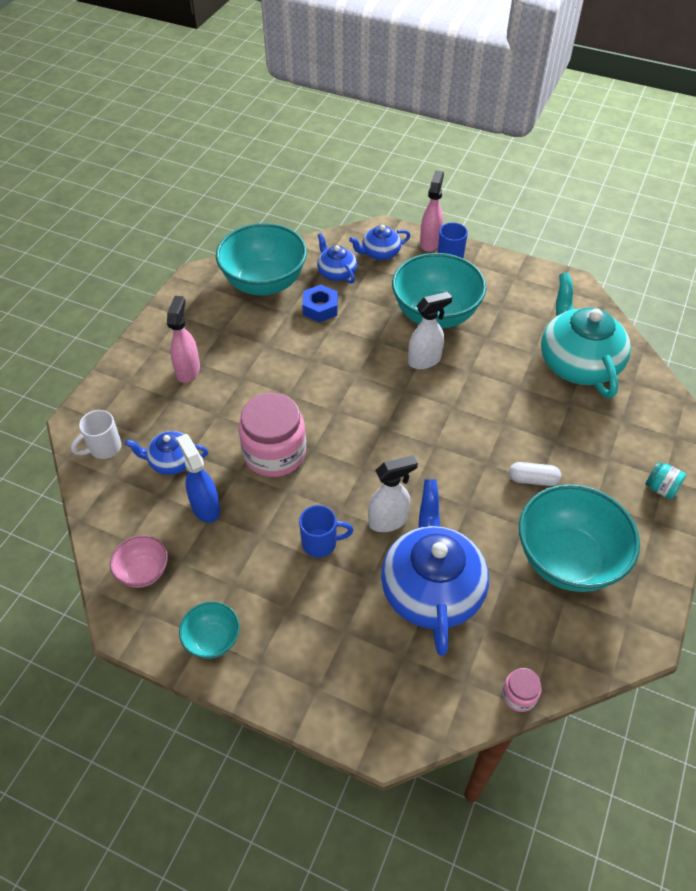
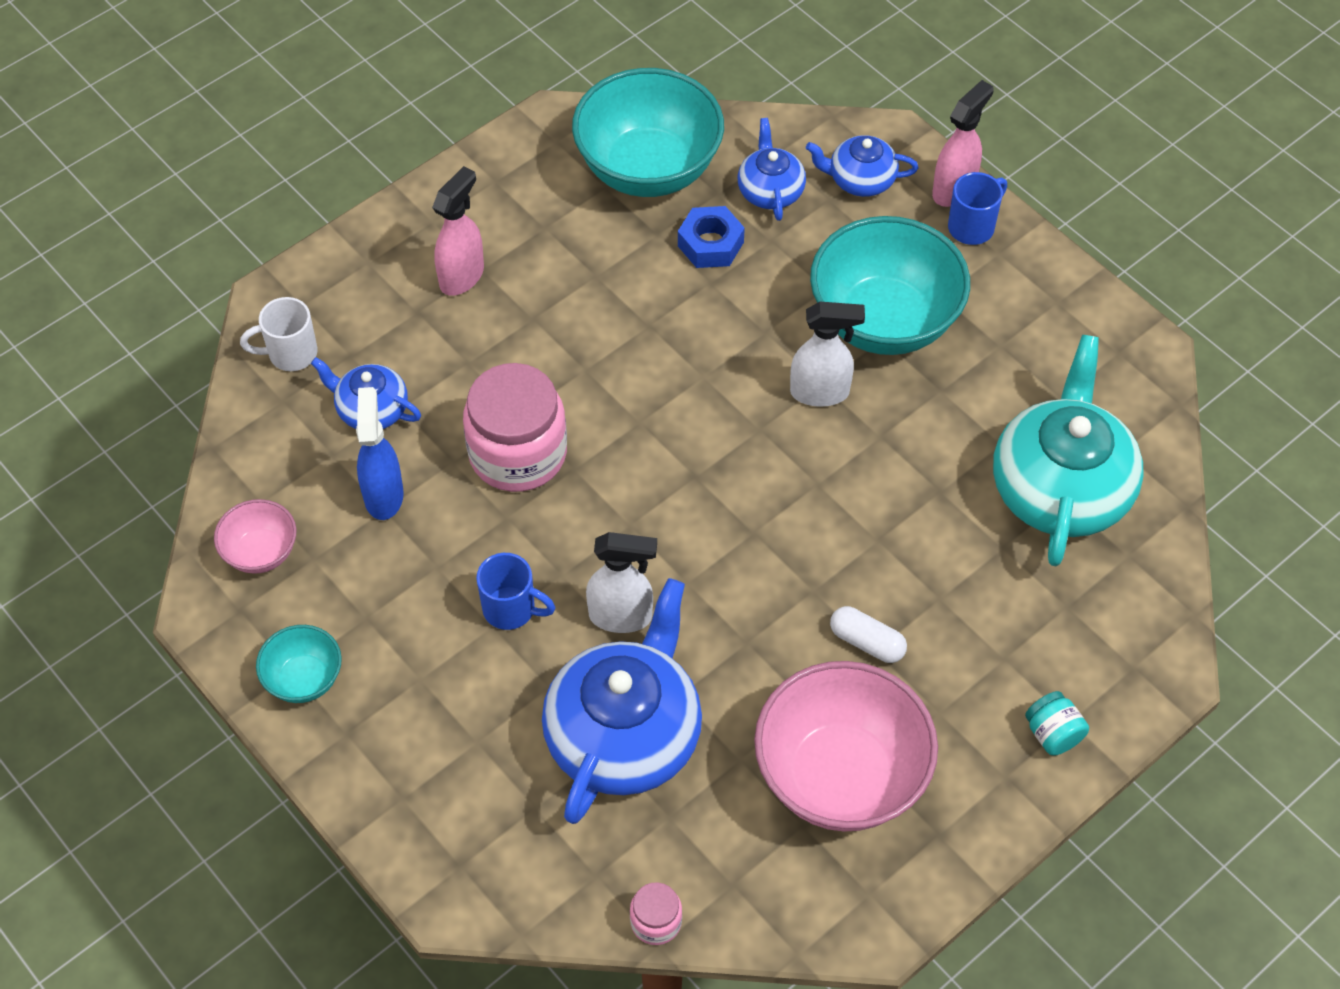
camera: 25 degrees right, 5 degrees up
turquoise bowl [519,484,640,592] -> pink bowl [754,661,938,832]

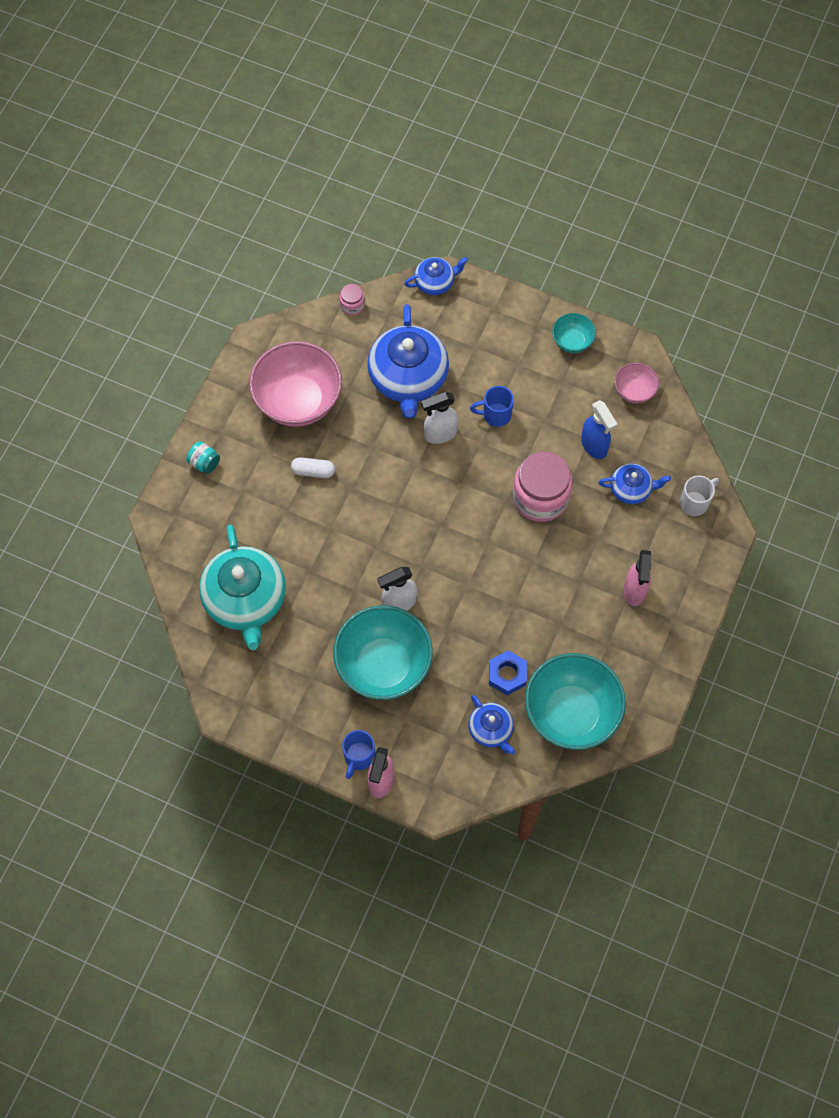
camera: 155 degrees right, 10 degrees up
blue teapot [806,135,918,197] -> blue teapot moved to [404,257,468,295]

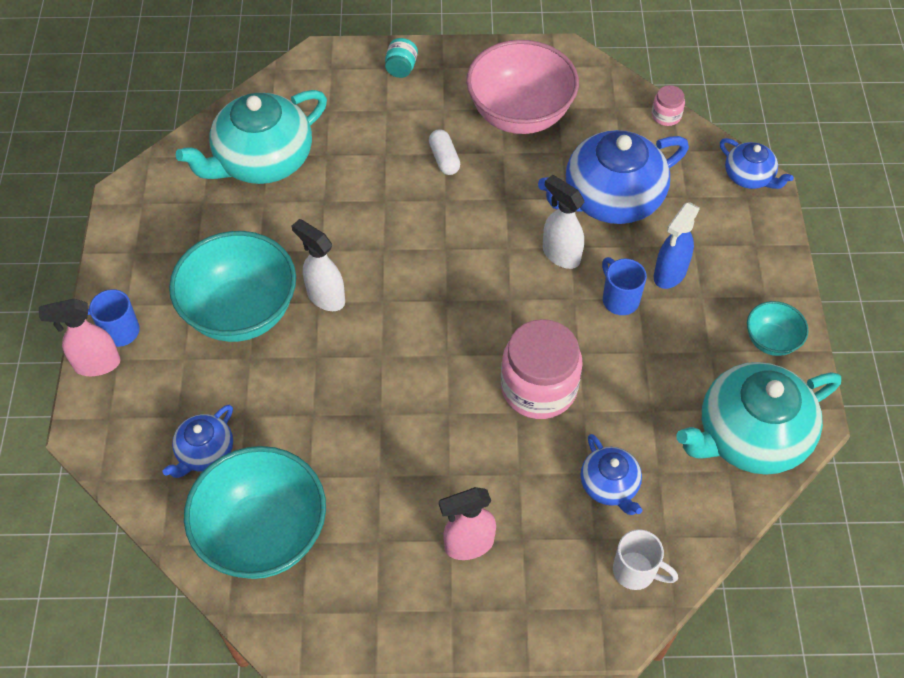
camera: 65 degrees right, 10 degrees down
blue nut [489,650,527,696] -> none
blue spray bottle [581,400,618,459] -> blue spray bottle moved to [654,203,700,289]
pink bowl [615,363,659,404] -> turquoise teapot [676,362,841,475]

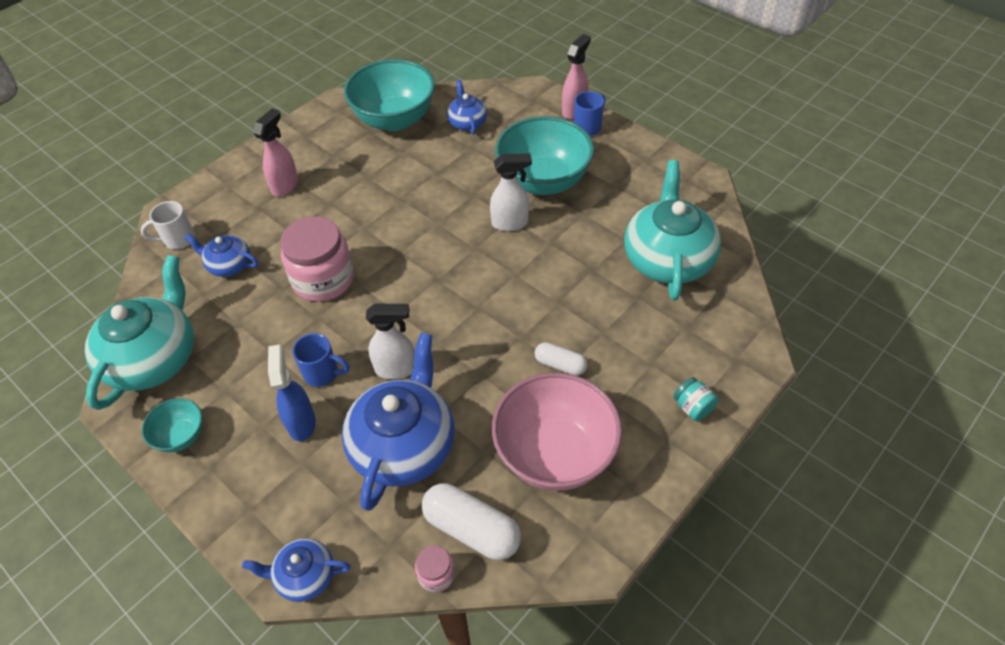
camera: 135 degrees right, 5 degrees down
none -> white capsule [421,483,521,560]

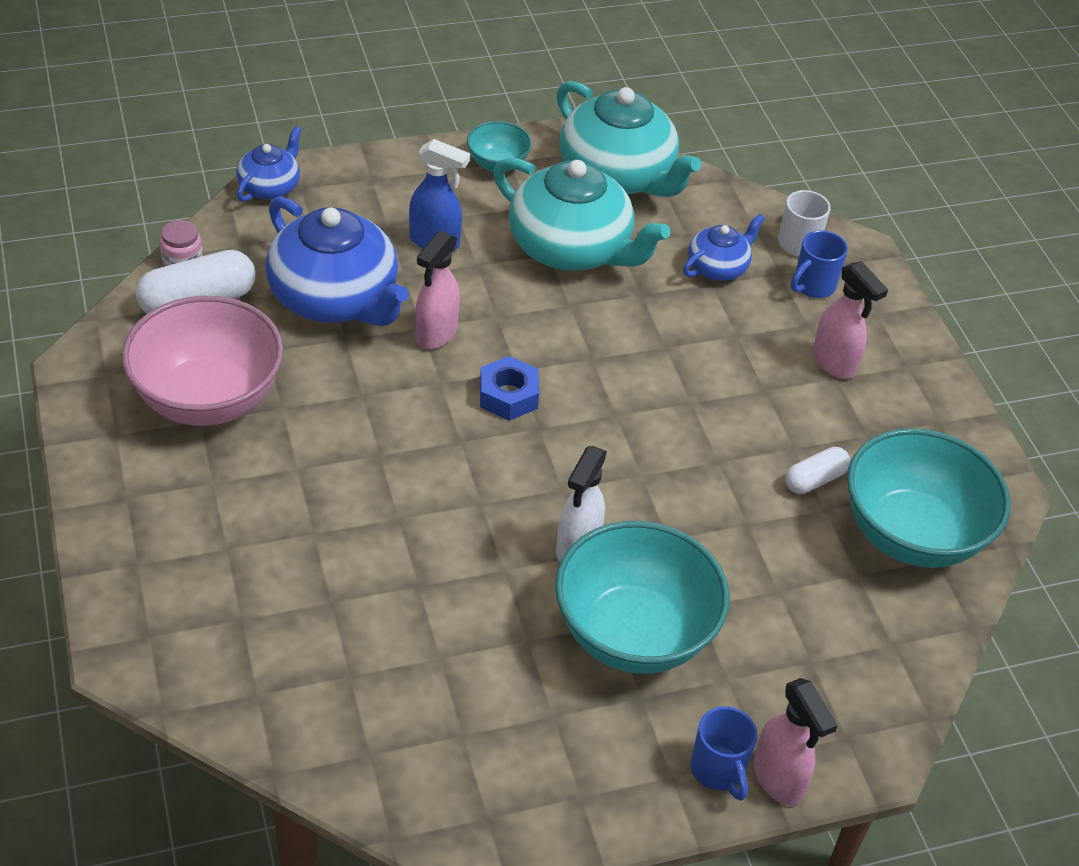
camera: 115 degrees right, 5 degrees down
pink jar [280,216,354,302] -> none
blue mug [292,333,350,387] -> blue mug moved to [791,230,848,298]
white spray bottle [366,303,415,379] -> pink spray bottle [415,231,460,349]
blue teapot [447,80,487,134] -> none
white capsule [535,342,588,376] -> white capsule moved to [785,447,850,494]
turquoise teapot [624,160,721,300] -> turquoise teapot moved to [493,158,670,271]
turquoise jar [674,377,719,421] -> none
none -> blue nut [480,356,539,421]

